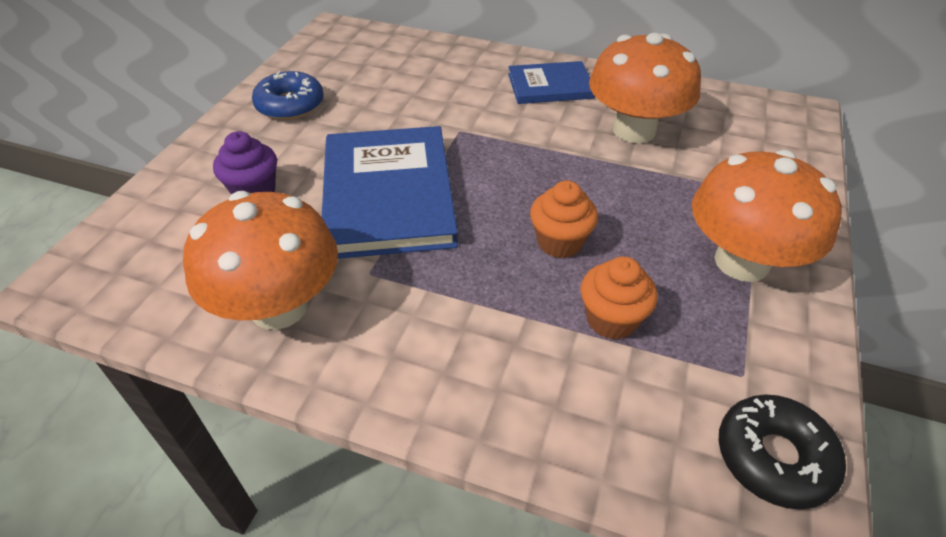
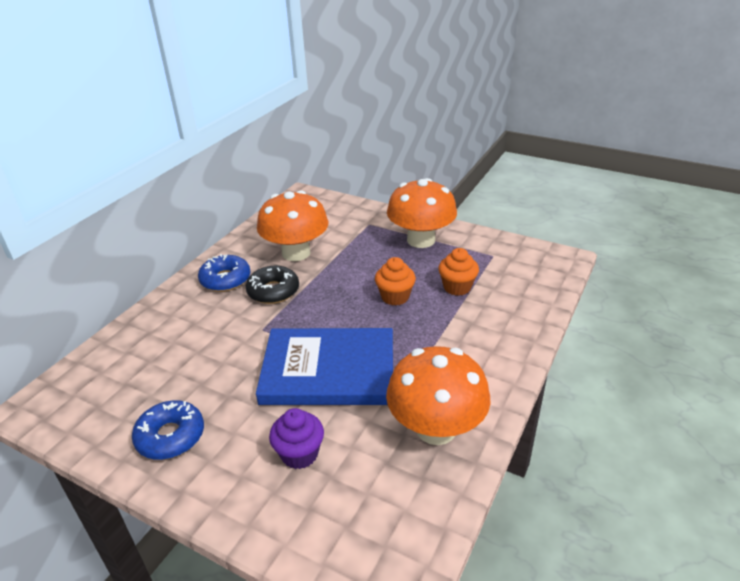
camera: 80 degrees left, 10 degrees down
blue book [508,61,595,104] -> blue donut [198,254,251,292]
black donut [719,394,846,510] -> black donut moved to [246,266,299,304]

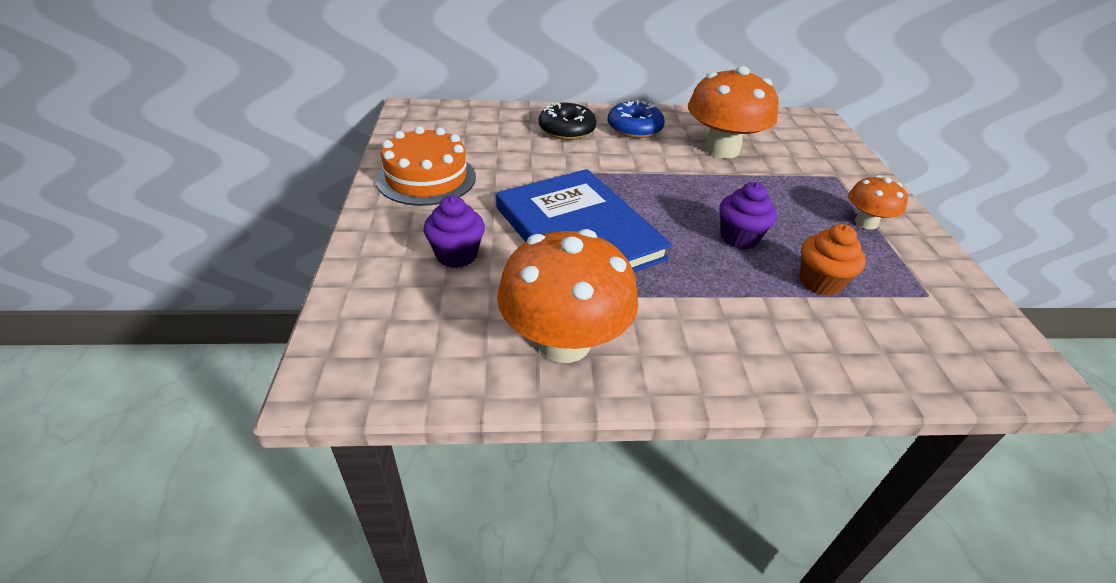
camera: 55 degrees right, 5 degrees up
blue donut [132,400,204,460] -> orange cake [376,126,476,206]
black donut [246,266,299,304] -> black donut moved to [539,103,596,140]
orange cupcake [375,257,416,305] -> purple cupcake [720,182,777,250]
orange mushroom [387,178,457,248] -> orange mushroom [848,175,908,229], size x0.53

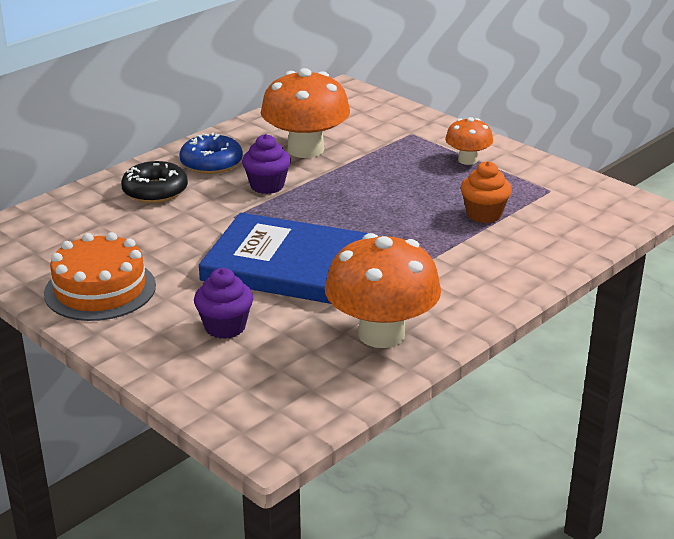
camera: 40 degrees left, 10 degrees down
purple cupcake [720,182,777,250] -> purple cupcake moved to [242,134,291,194]

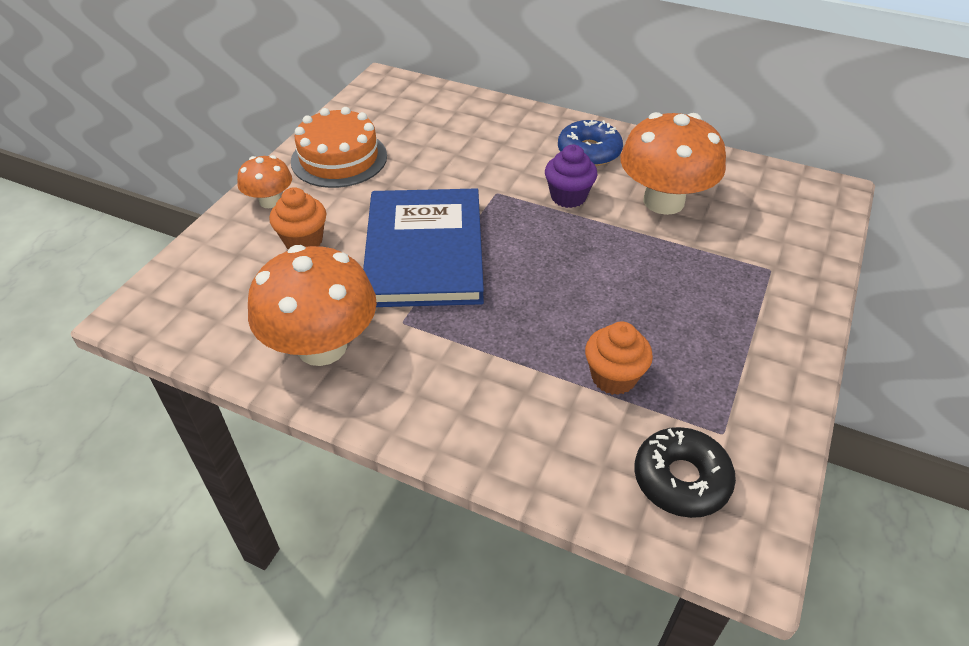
camera: 70 degrees right, 15 degrees up
black donut [121,161,188,203] -> black donut moved to [634,427,736,518]
purple cupcake [194,268,253,339] -> orange cupcake [269,187,326,249]
orange mushroom [445,117,493,165] -> orange mushroom moved to [237,155,292,208]

